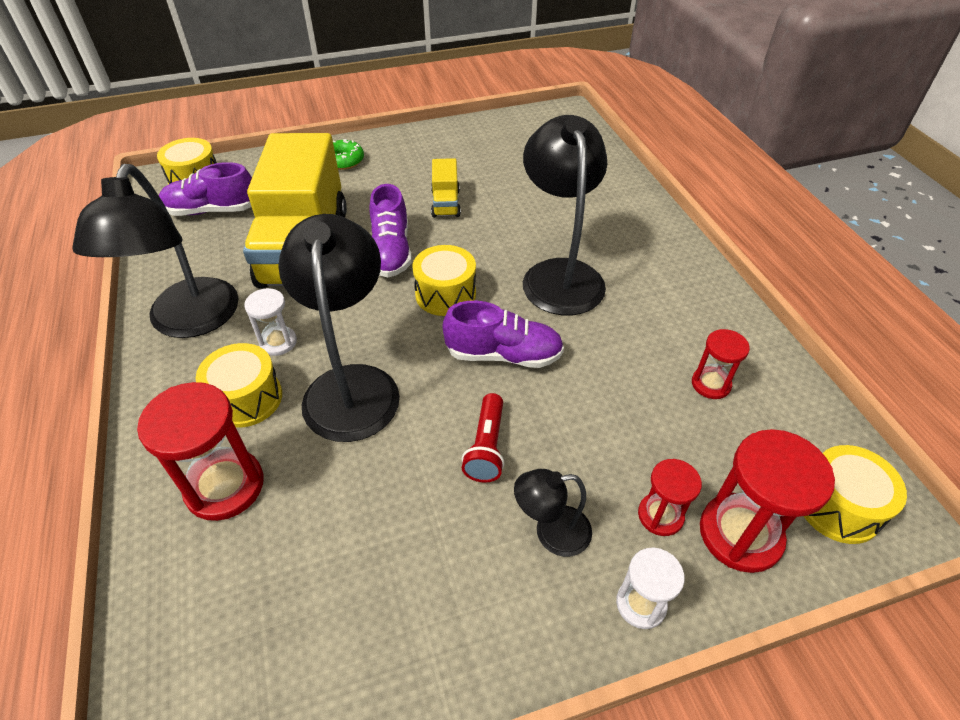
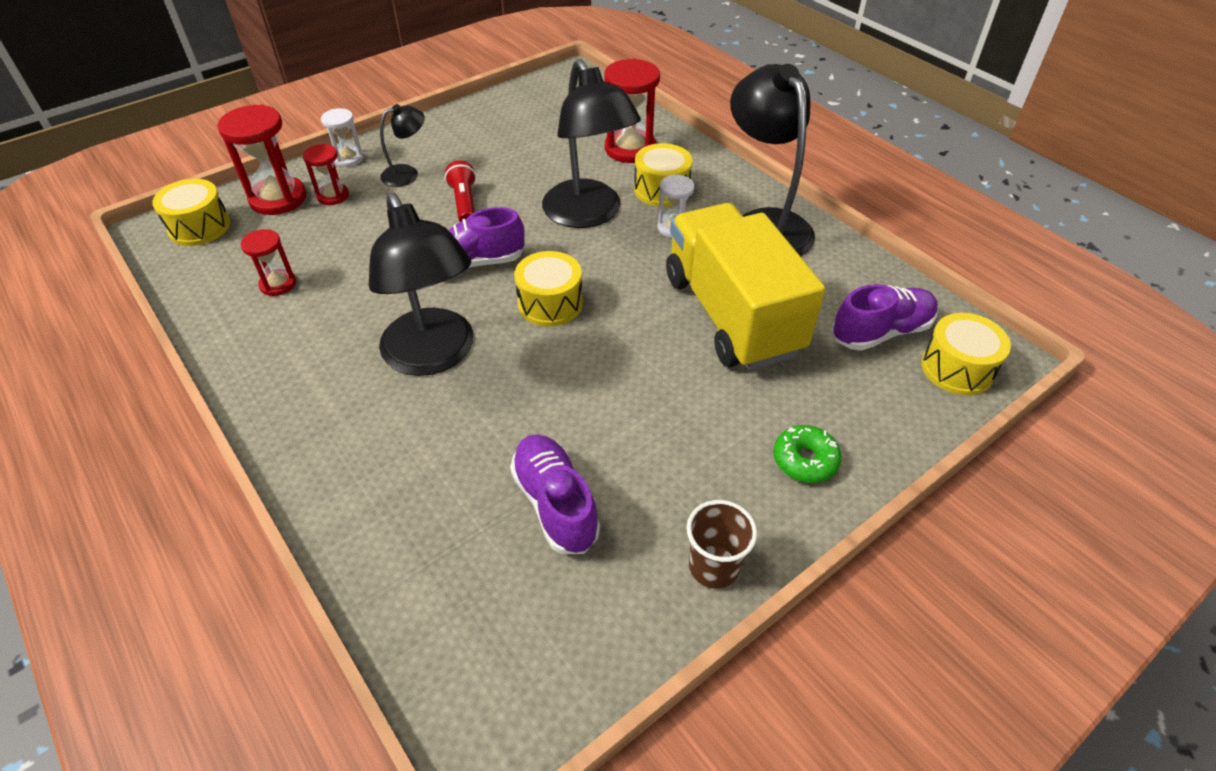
camera: 160 degrees right, 0 degrees up
purple shoe [369,184,412,277] -> purple shoe moved to [510,434,600,554]
yellow truck [431,158,461,218] -> none
none -> brown cup [687,500,757,589]

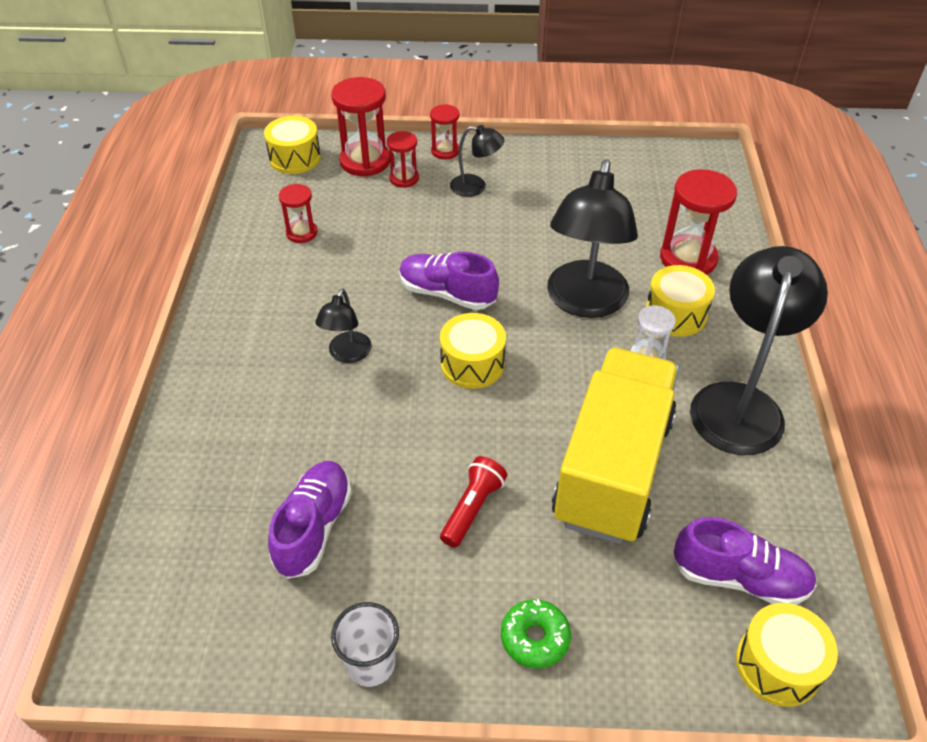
camera: 40 degrees right, 0 degrees up
white hourglass [321,108,364,167] -> red hourglass [430,104,459,159]
black lamp [369,193,474,376] -> black lamp [315,288,372,363], size x0.49
red flashlight [445,160,476,222] -> red flashlight moved to [440,456,507,548]
brown cup [687,500,757,589] -> white cup [331,602,399,687]

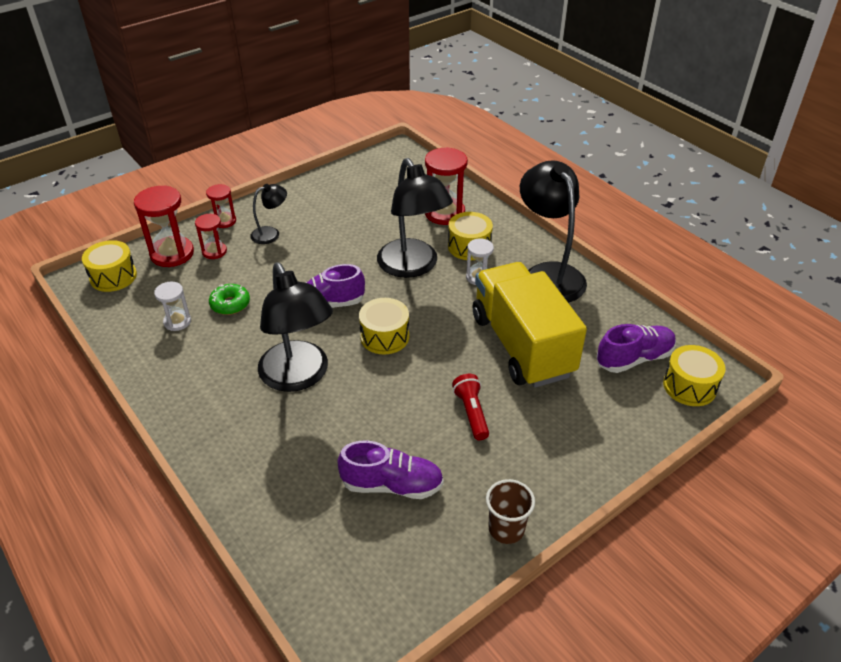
camera: 40 degrees left, 5 degrees down
purple shoe [268,461,352,579] -> purple shoe turned 120 degrees clockwise [337,441,444,499]
red hourglass [279,184,318,243] -> white hourglass [154,281,191,331]
black lamp [315,288,372,363] -> black lamp [258,263,333,392], size x2.04
white cup [331,602,399,687] -> brown cup [486,479,535,544]
green donut [501,599,571,668] -> green donut moved to [209,284,250,315]

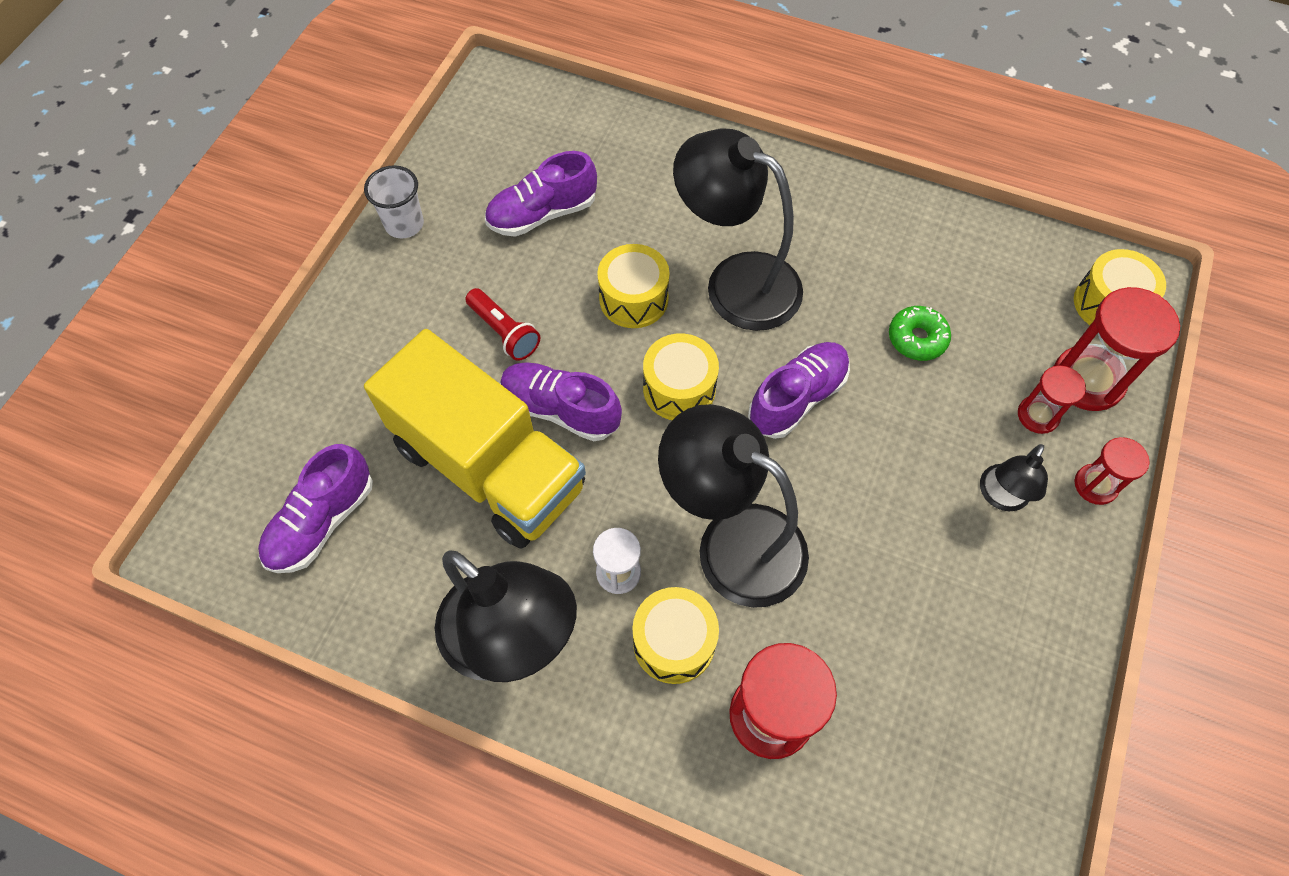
camera: 150 degrees right, 20 degrees up
white hourglass [154,281,191,331] -> none
brown cup [486,479,535,544] -> white cup [364,165,424,239]
yellow drum [663,345,725,406] -> yellow drum moved to [597,244,670,328]
none -> purple shoe [500,362,622,441]

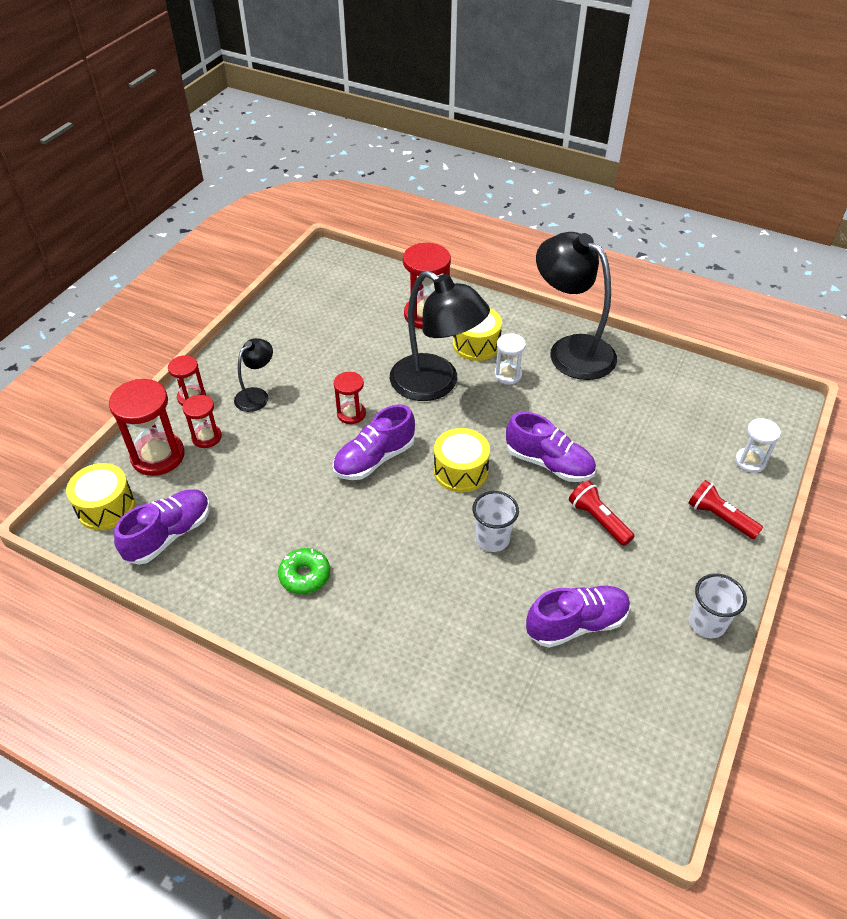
camera: 175 degrees left, 15 degrees down
purple shoe [258,444,373,573] -> purple shoe moved to [114,489,210,565]
yellow truck [364,329,586,549] -> none
yellow drum [597,244,670,328] -> white cup [472,491,519,552]
black lamp [673,128,803,331] -> none
green donut [889,306,951,361] -> green donut moved to [278,548,330,594]
none -> red hourglass [334,372,366,424]
none -> red flashlight [688,480,763,539]
none -> white hourglass [735,418,781,473]

